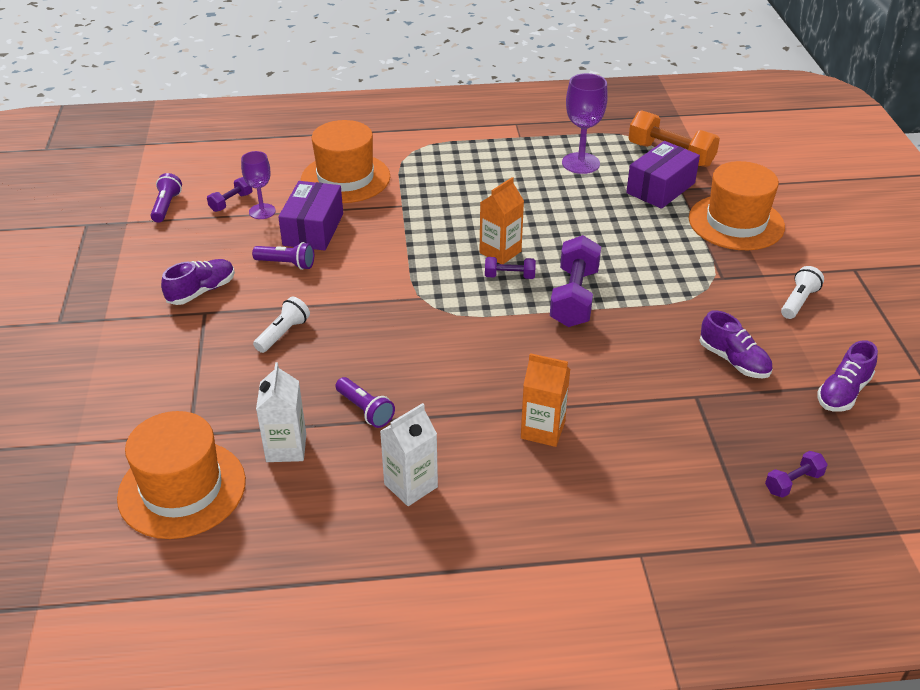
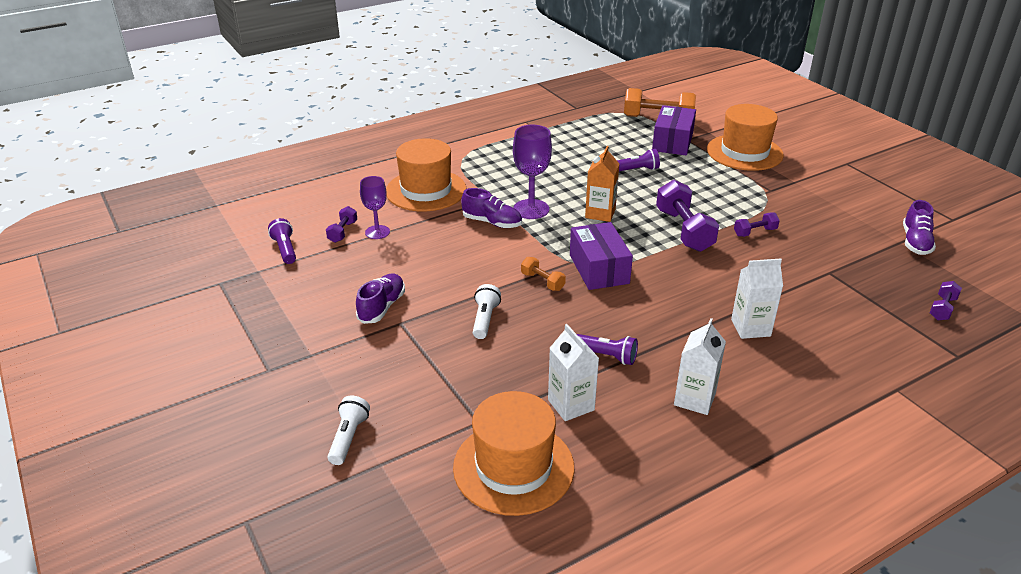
camera: 25 degrees left, 5 degrees down
purple flashlight [252,242,314,270] -> purple flashlight moved to [617,149,660,171]
purple box [278,181,343,251] -> purple box moved to [570,222,633,290]
purple dumbbell [485,257,536,279] -> purple dumbbell moved to [734,213,780,237]
orange carton [521,353,570,447] -> white carton [731,258,783,339]
purple goblet [562,73,608,174] -> purple goblet moved to [513,125,552,219]
purple shoe [699,310,773,378] -> purple shoe moved to [461,188,522,228]
white flashlight [781,266,824,319] -> white flashlight moved to [327,396,370,465]
none -> orange dumbbell [521,257,566,291]

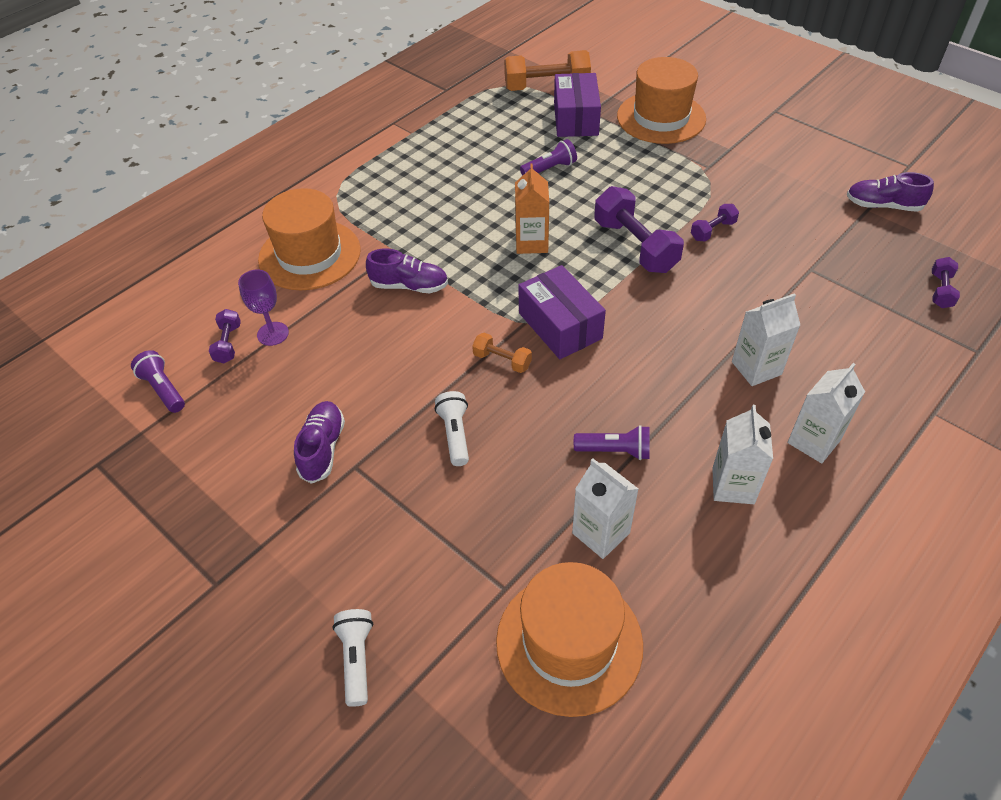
camera: 15 degrees left, 15 degrees up
purple goblet [513,125,552,219] -> none
purple shoe [903,200,936,255] -> purple shoe turned 105 degrees clockwise [846,172,934,212]
none -> white carton [788,363,865,463]

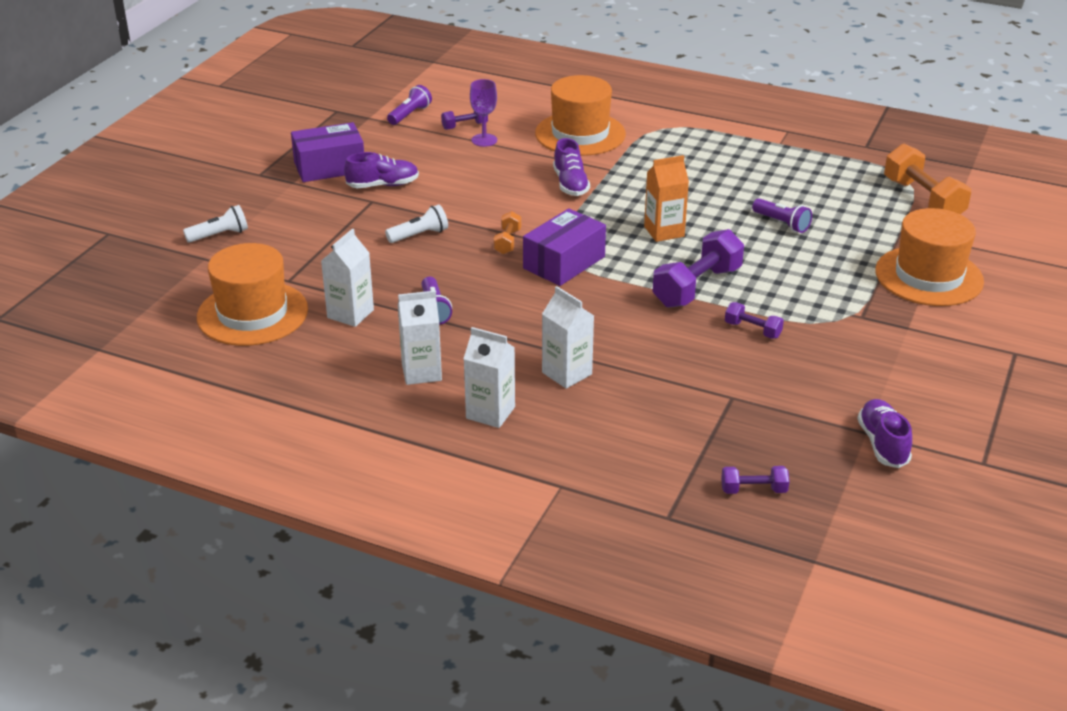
camera: 70 degrees right, 15 degrees down
purple box [554,73,601,137] -> purple box moved to [291,122,364,182]

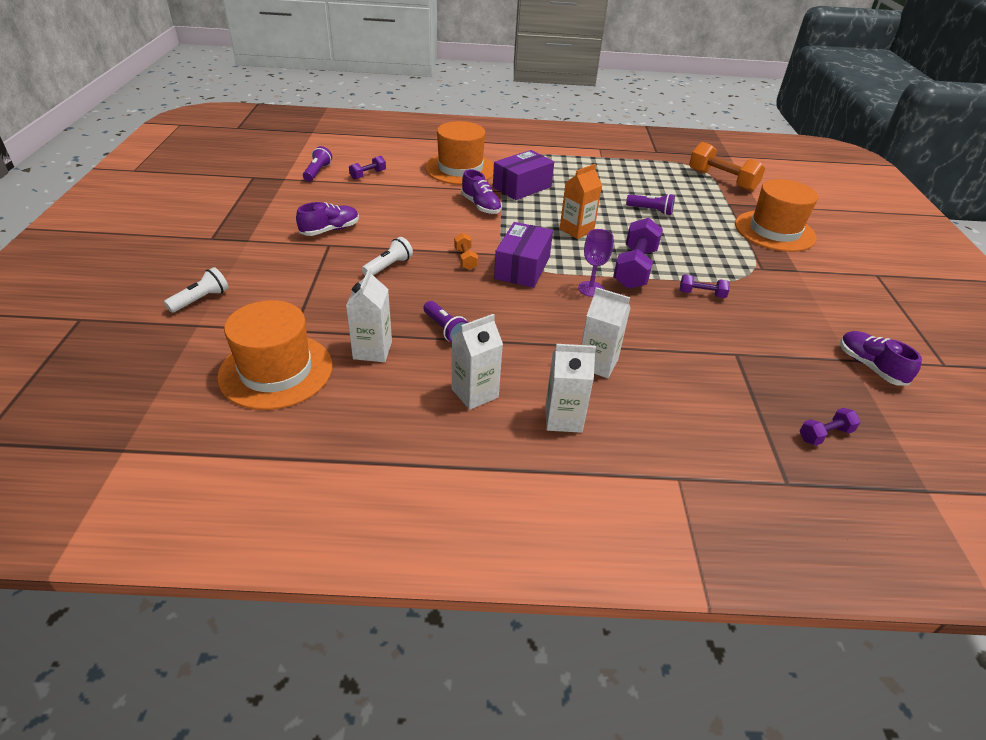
camera: 25 degrees left, 5 degrees up
purple box [291,122,364,182] -> purple box moved to [493,150,554,200]
purple goblet [470,79,497,147] -> purple goblet moved to [578,229,614,297]

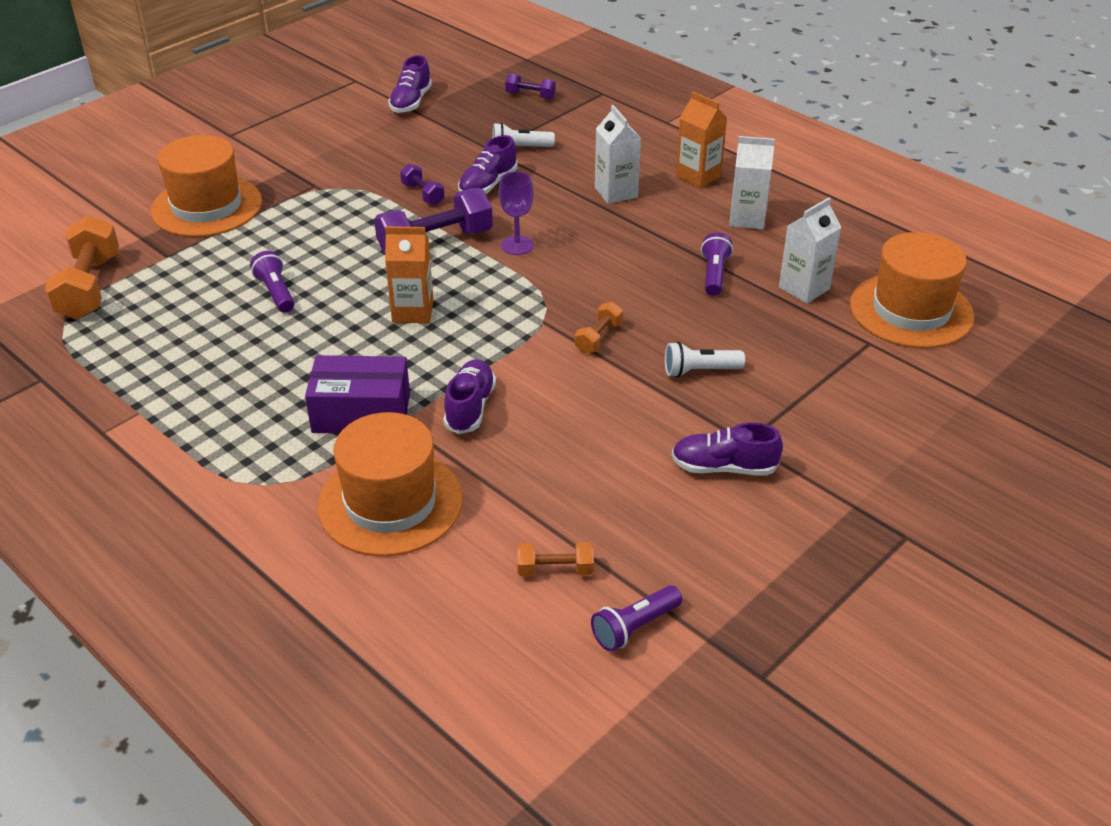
camera: 135 degrees left, 0 degrees up
white flashlight [164,267,228,313] -> white flashlight moved to [492,123,555,147]
purple dumbbell [349,156,386,180] -> orange dumbbell [517,542,594,576]
purple box [494,222,553,288] -> none
white carton [545,344,596,433] -> orange carton [676,91,727,188]
none -> purple shoe [458,135,518,194]

